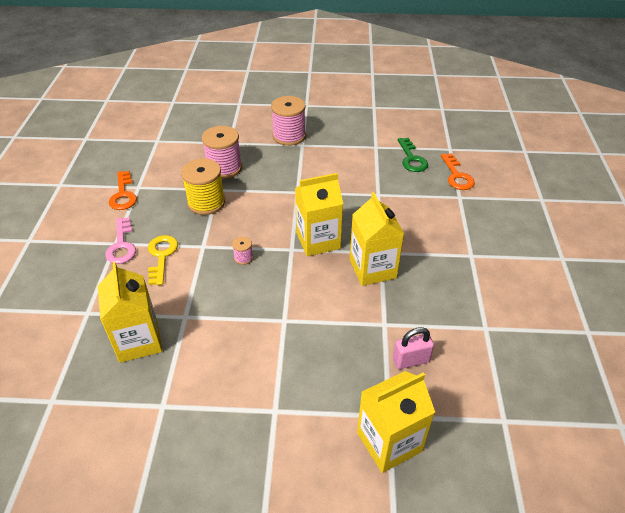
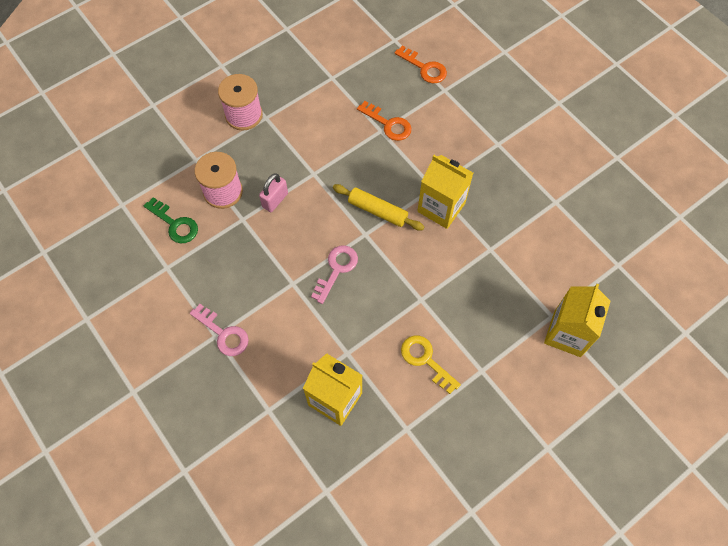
camera: 40 degrees left, 20 degrees up
orange key [109,171,137,210] -> orange key moved to [357,101,411,141]
yellow key [148,235,178,285] -> yellow key moved to [401,335,461,394]
yellow spool [181,158,225,215] -> none
pink spool [232,237,253,265] -> pink key [311,245,358,304]
yellow carton [295,173,343,256] -> yellow rolling pin [333,184,424,230]
pink padlock [393,327,434,369] -> pink padlock moved to [259,174,288,212]
green key [398,138,428,172] -> green key moved to [144,197,198,243]

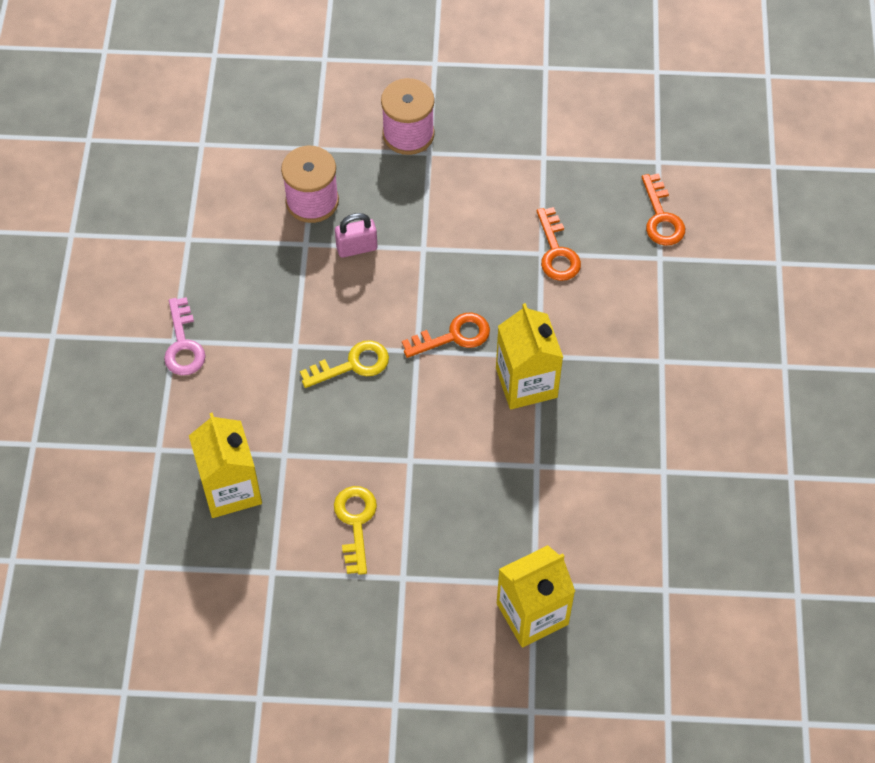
camera: 40 degrees right, 5 degrees down
green key [144,197,198,243] -> none
pink key [311,245,358,304] -> yellow key [300,340,389,388]
yellow rolling pin [333,184,424,230] -> orange key [402,312,490,358]

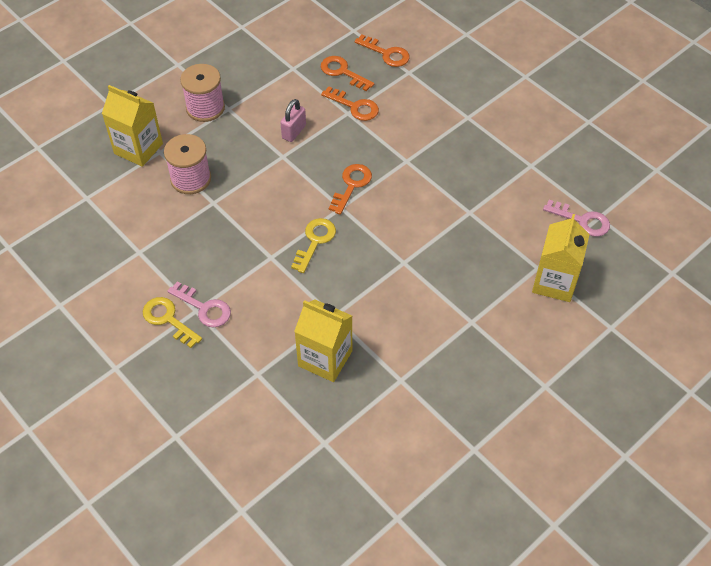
camera: 45 degrees left, 5 degrees down
yellow key [334,486,377,575] -> yellow key moved to [143,297,202,348]
pink padlock [335,213,377,258] -> pink padlock moved to [280,99,306,142]
yellow carton [496,303,563,409] -> yellow carton moved to [102,85,163,167]
none -> orange key [321,56,374,91]
none -> pink key [543,200,610,237]

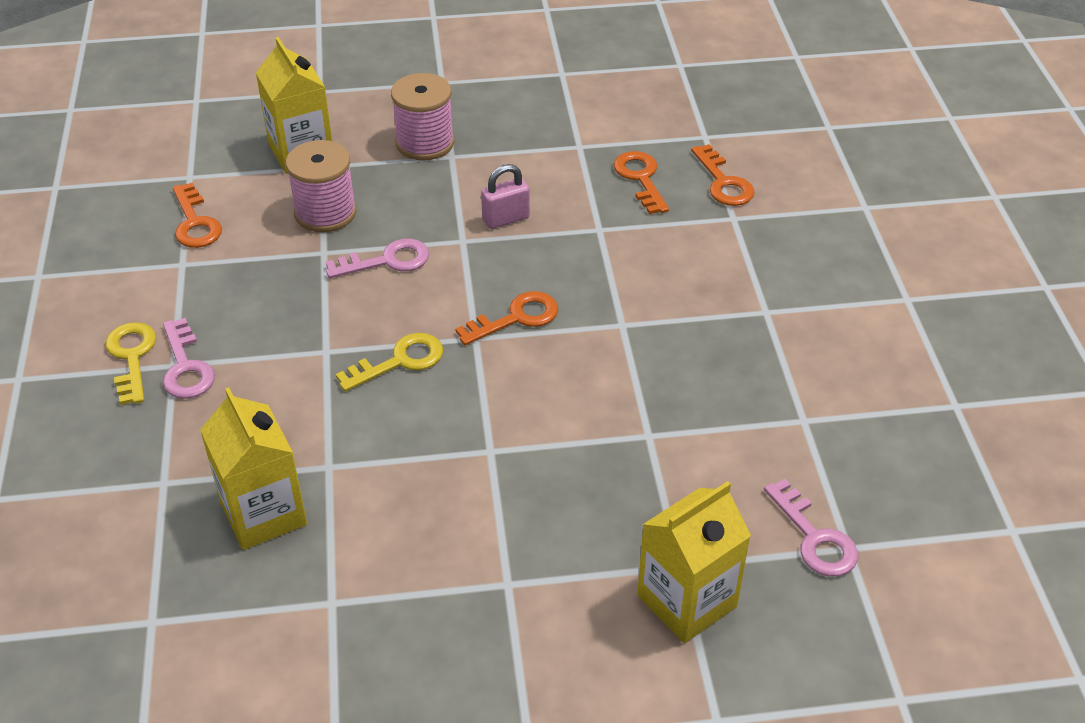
camera: 35 degrees right, 10 degrees down
orange key [321,86,379,121] -> orange key moved to [173,182,222,248]
none -> pink key [326,239,430,278]

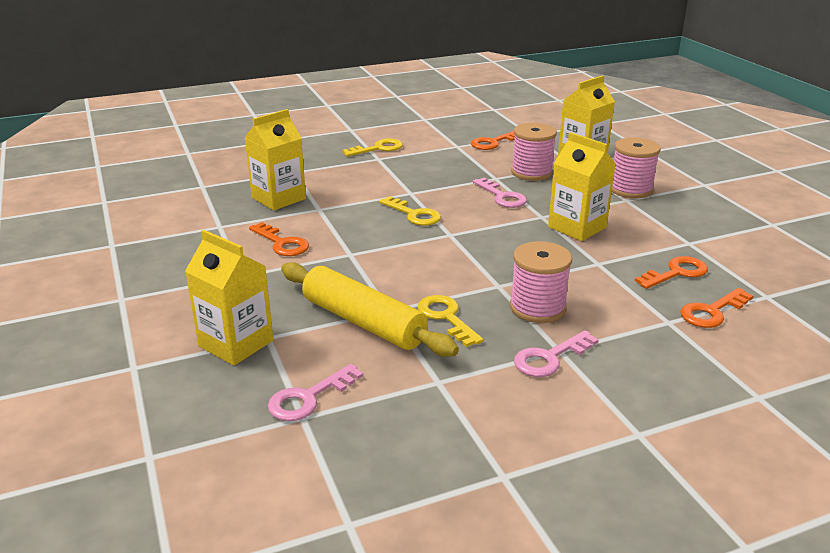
camera: 75 degrees right, 15 degrees down
pink key [163,318,215,399] -> pink key moved to [514,330,598,377]
orange key [455,291,558,345] -> orange key moved to [249,222,309,256]
pink padlock [481,164,530,229] -> yellow carton [548,132,616,241]
none -> yellow rolling pin [281,262,459,357]
none -> yellow key [418,295,484,347]
none -> pink spool [510,241,572,323]

